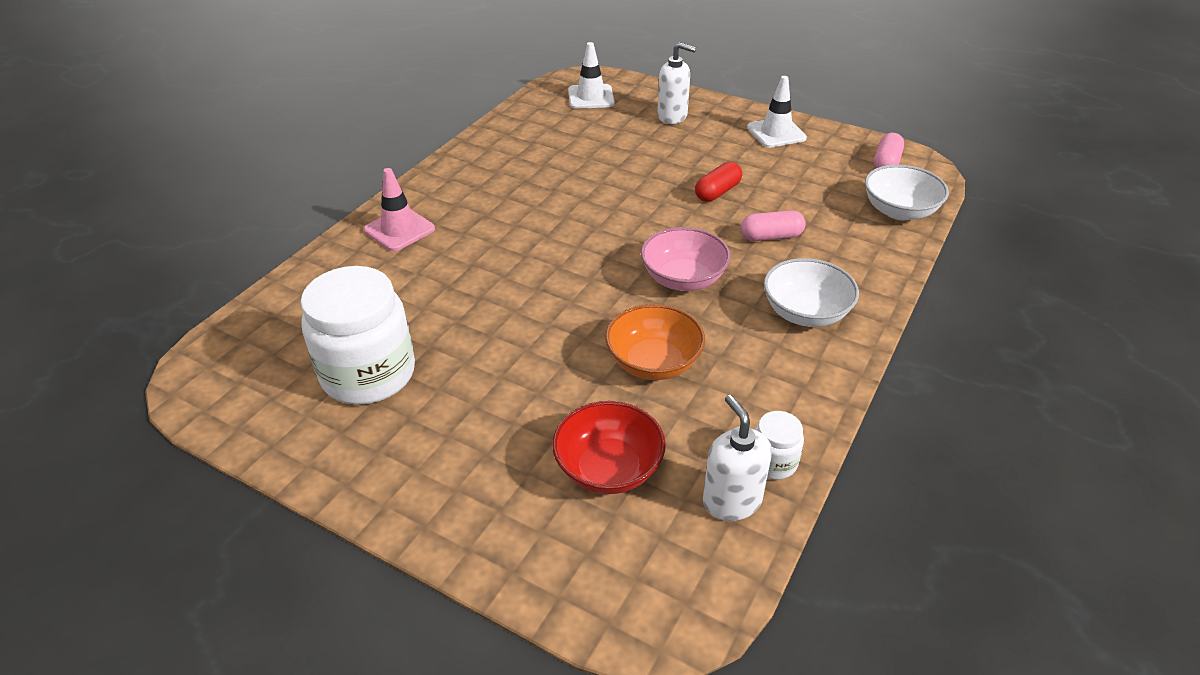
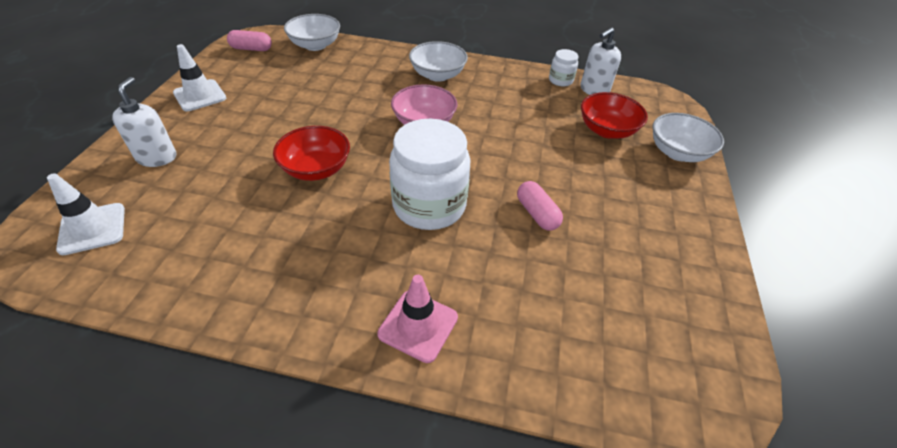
camera: 110 degrees left, 5 degrees up
white jar [300,266,415,405] -> white jar moved to [389,119,470,230]
orange bowl [605,304,705,380] -> none
red capsule [695,162,742,202] -> none
pink capsule [740,210,806,241] -> pink capsule moved to [517,181,563,230]
none -> red bowl [273,126,350,181]
none -> white bowl [653,113,724,162]

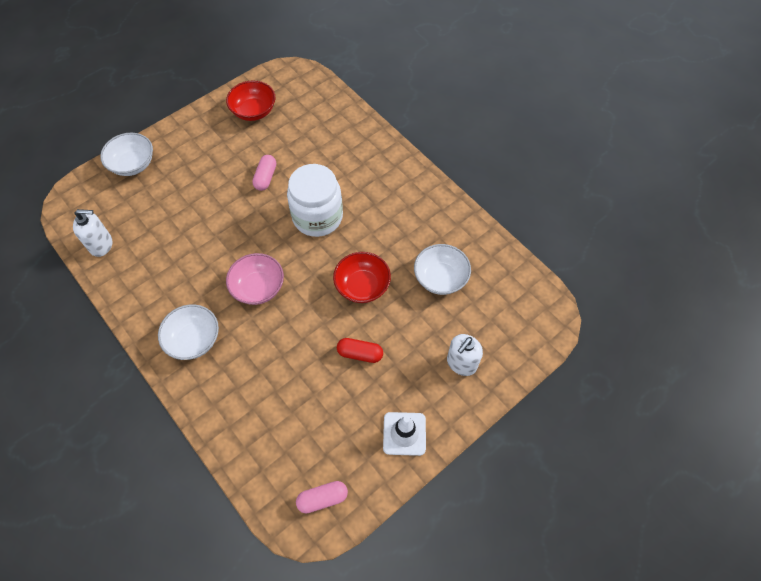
camera: 140 degrees left, 15 degrees up
white traffic cone [47,173,125,255] -> none
pink capsule [227,30,272,51] -> pink capsule turned 60 degrees counterclockwise [296,481,348,514]
white bowl [284,14,340,51] -> white bowl moved to [414,244,471,295]
pink traffic cone [377,275,458,363] -> none
white jar [549,49,578,86] -> none
red bowl [581,92,648,139] -> red bowl moved to [226,81,275,121]
none -> red capsule [337,338,383,363]

